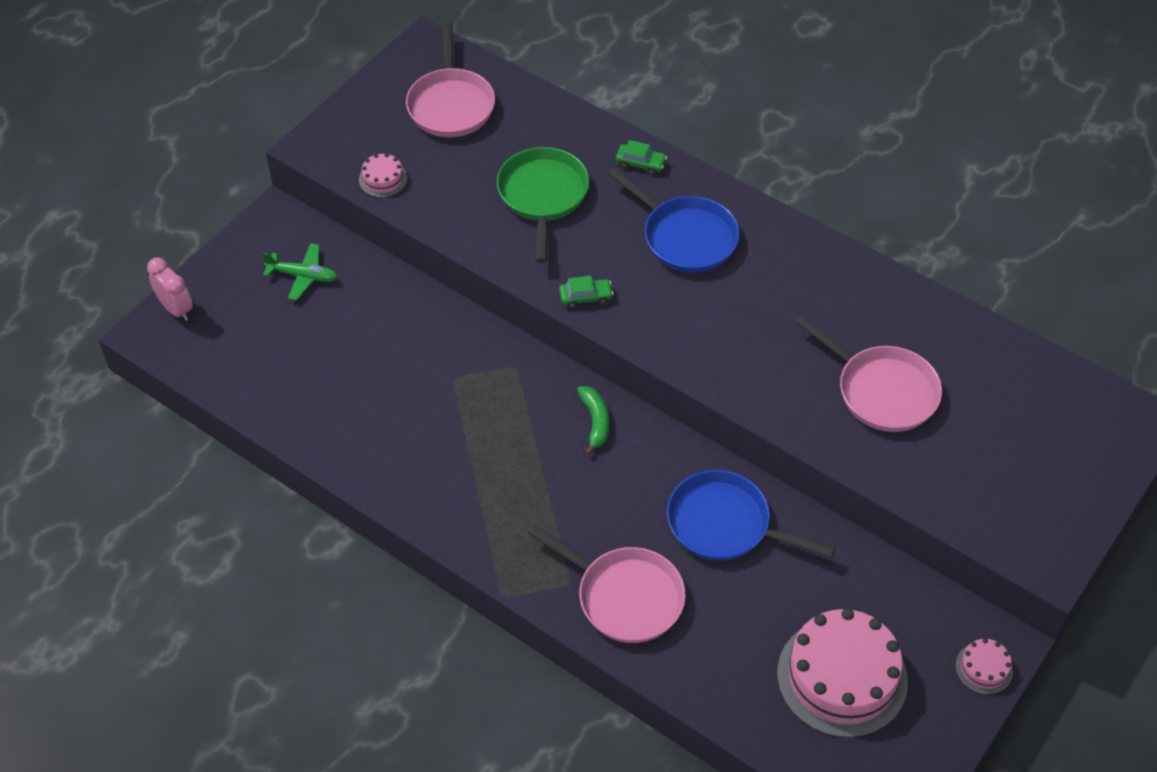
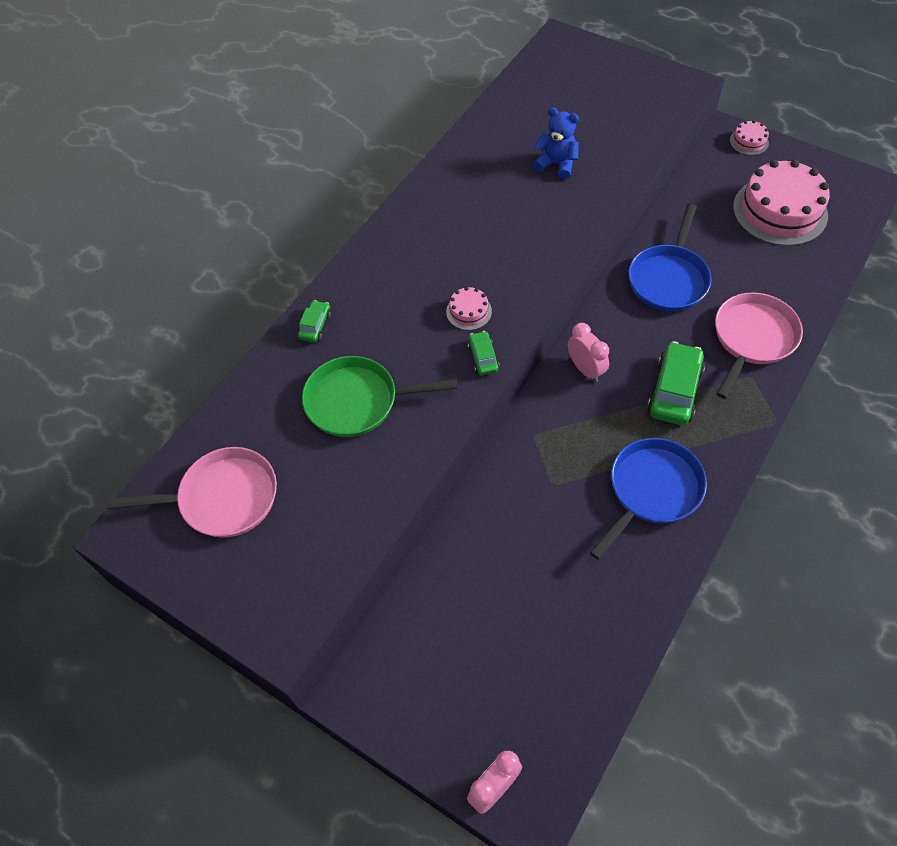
camera: 90 degrees left, 5 degrees up
green plane [262,243,337,301] -> none
pink cake [359,153,407,197] -> pink cake moved to [446,287,492,330]
green banana [577,386,609,455] -> pink clock [568,323,609,382]
blue pan [608,167,740,273] -> blue pan moved to [590,438,707,560]
pink pan [795,315,942,432] -> blue teddy bear [533,107,579,179]
none -> green car [647,341,705,425]

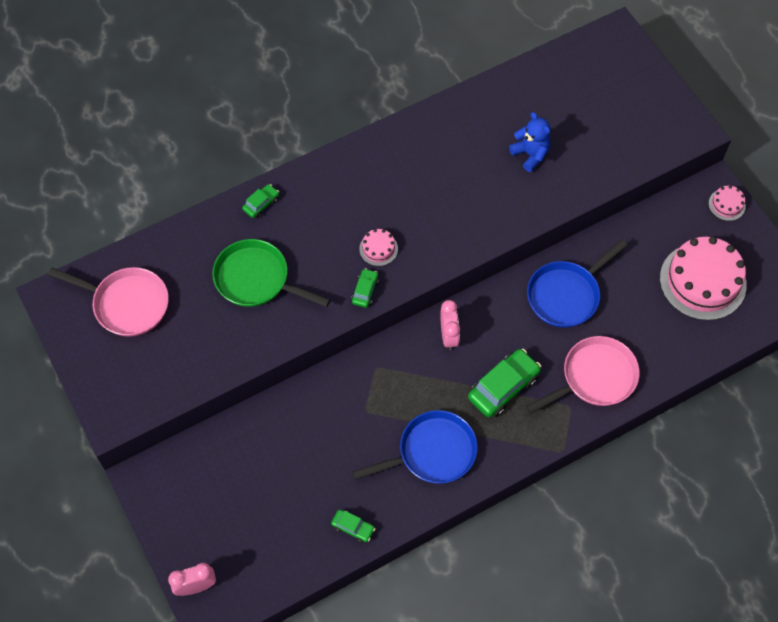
camera: 25 degrees right, 5 degrees up
none -> green car [331,510,375,543]

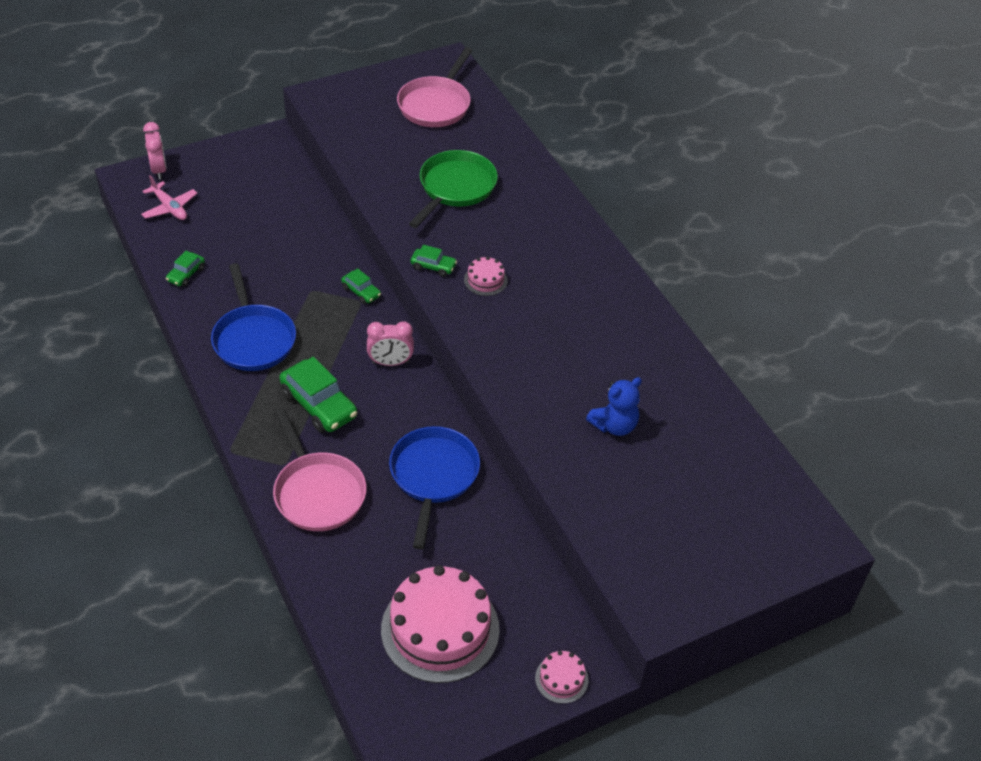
camera: 90 degrees right, 15 degrees down
green car [242,184,279,218] -> green car moved to [341,268,381,304]
blue pan [527,239,627,328] -> blue pan turned 45 degrees clockwise [389,426,480,549]
none -> pink plane [141,175,198,220]

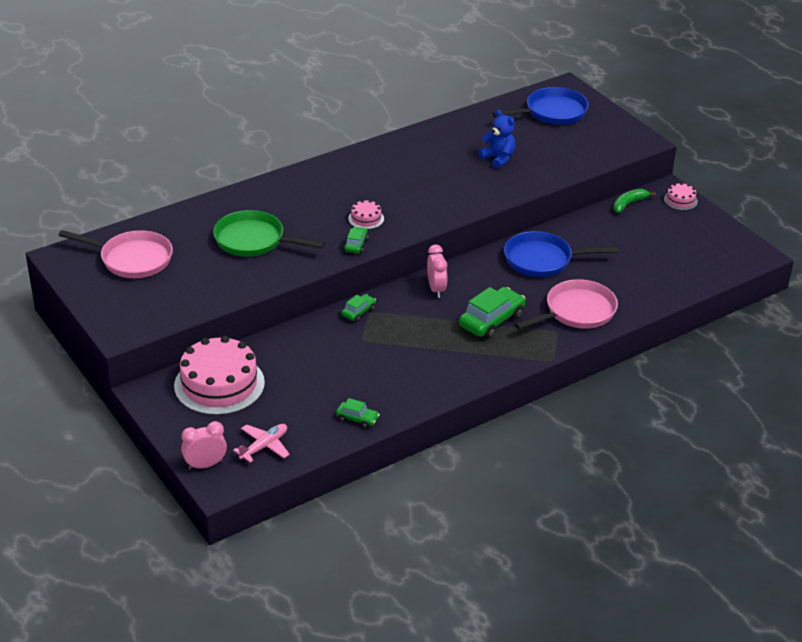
camera: 95 degrees left, 10 degrees down
blue pan [211,263,296,371] -> blue pan moved to [492,87,589,125]
pink cake [381,565,500,683] -> pink cake moved to [174,336,265,415]
none -> green banana [613,189,656,213]

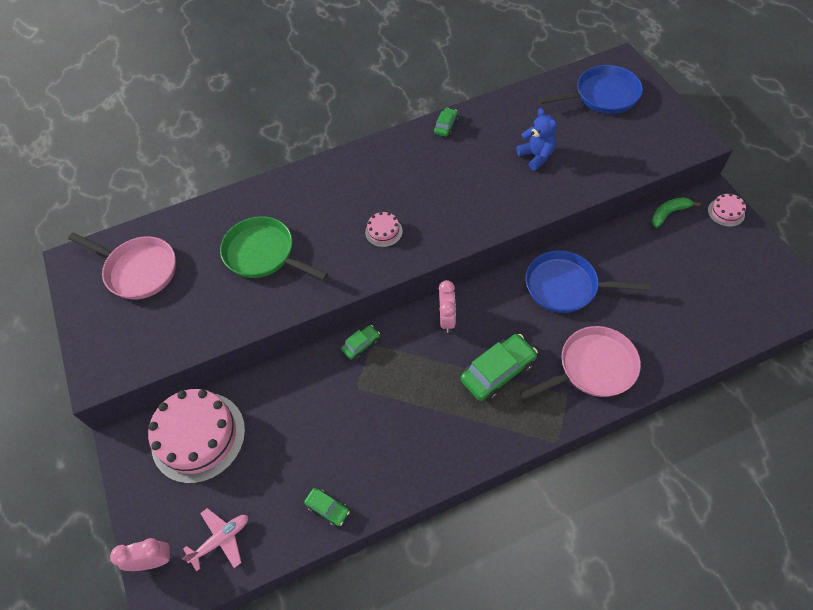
camera: 15 degrees right, 20 degrees up
green car [344,227,369,253] -> green car moved to [434,108,458,137]

